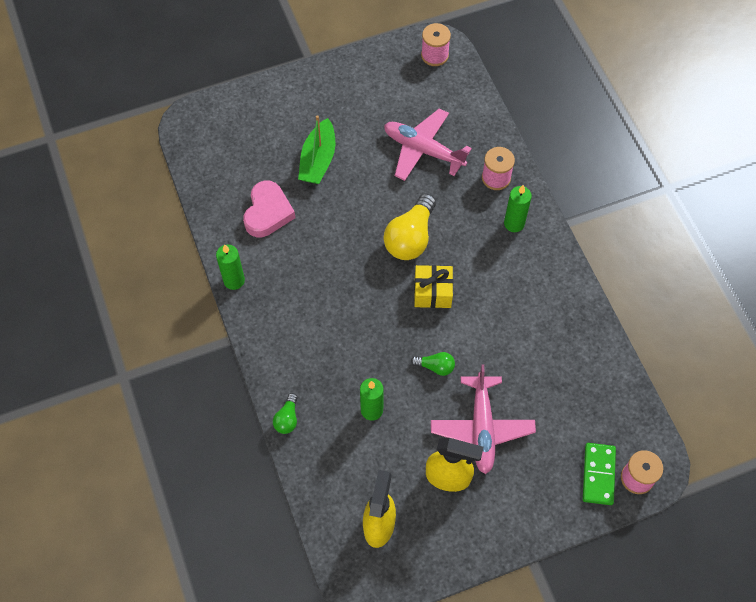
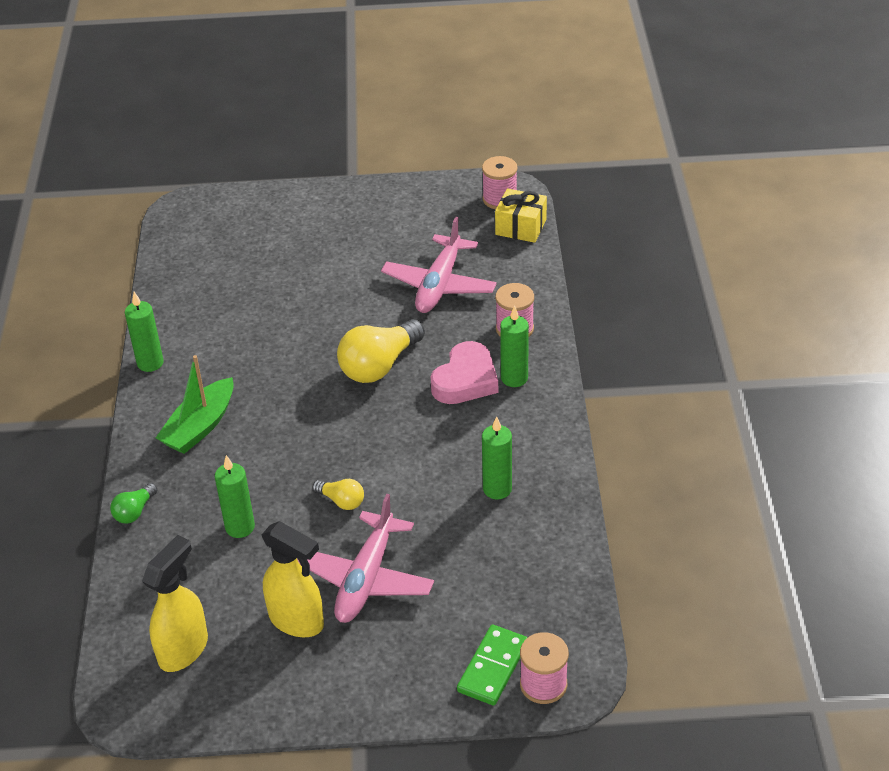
camera: 20 degrees right, 20 degrees down
pink heart [243,181,295,237] -> pink heart moved to [430,341,498,404]
green boat [298,115,335,184] -> green boat moved to [156,355,234,454]
pink plane [384,108,472,181] -> pink plane turned 120 degrees counterclockwise [381,217,497,313]
green light bulb [411,352,455,376] -> yellow light bulb [312,479,364,510]
yellow gift [414,265,453,308] -> yellow gift moved to [495,188,547,243]
none -> green candle [482,416,512,499]

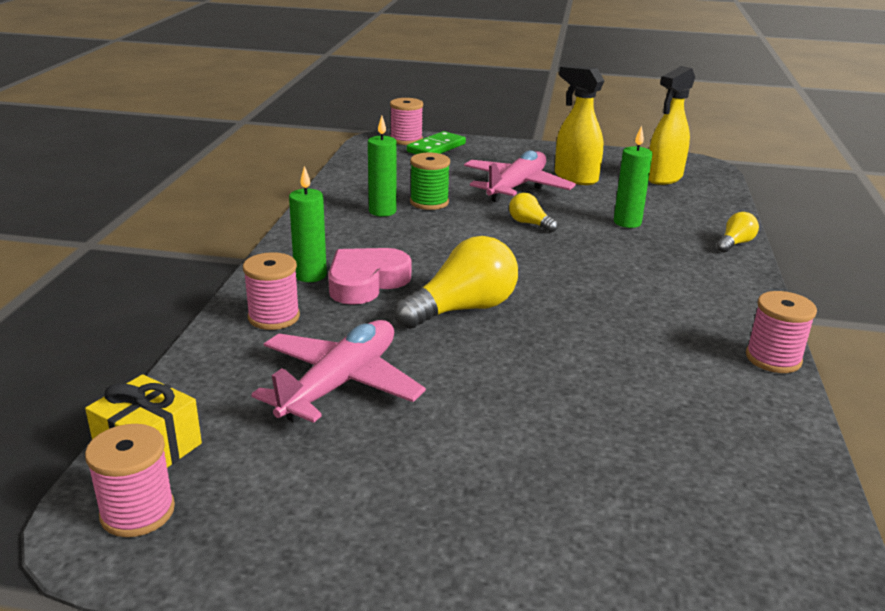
camera: 170 degrees left, 15 degrees down
green light bulb [110,483,157,524] -> yellow light bulb [716,212,759,253]
green candle [125,292,164,372] -> pink spool [746,291,817,373]
green boat [156,355,234,454] -> none
none -> green spool [410,152,450,210]

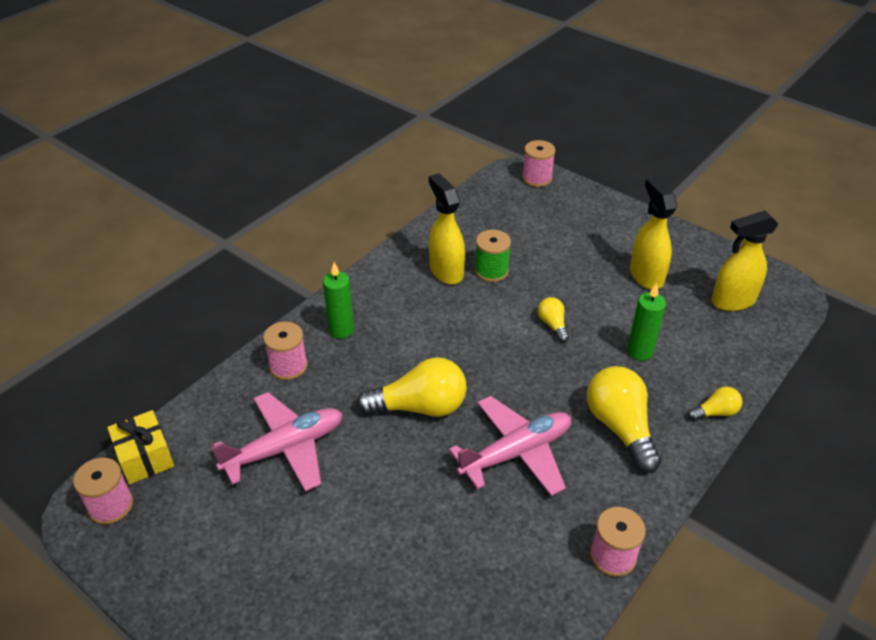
camera: 30 degrees right, 15 degrees up
pink heart [328,248,411,305] -> none
green candle [368,116,396,217] -> yellow spray bottle [429,173,465,285]
green domino [407,131,466,154] -> none
pink plane [464,150,576,202] -> pink plane moved to [449,396,571,496]
none -> yellow light bulb [587,366,661,473]

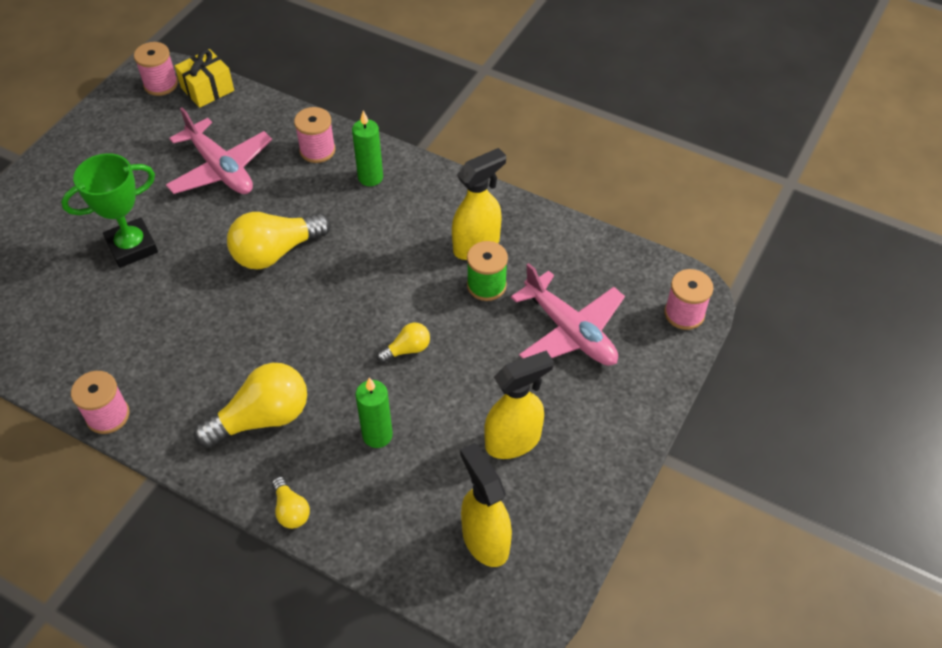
camera: 80 degrees right, 10 degrees up
yellow light bulb [356,357,467,417] -> yellow light bulb turned 75 degrees clockwise [227,212,331,269]
pink plane [449,396,571,496] -> pink plane moved to [511,263,625,366]
none -> green trophy [61,153,158,268]

